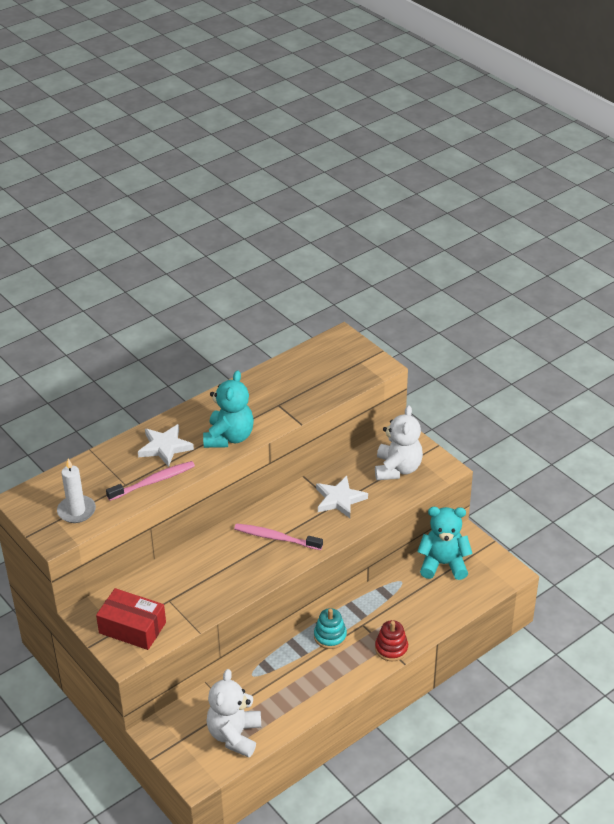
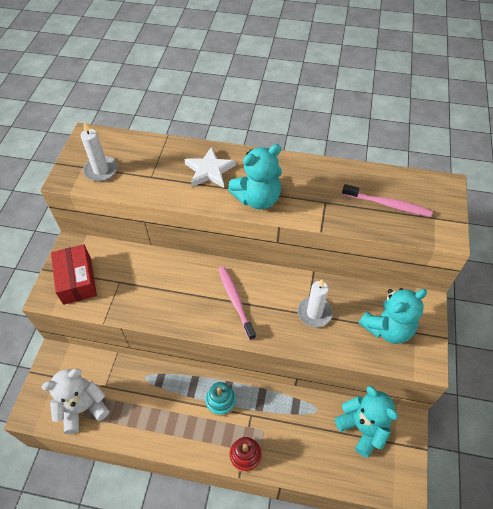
camera: 50 degrees right, 15 degrees up
pink toothbrush [106,461,195,501] -> pink toothbrush moved to [342,184,433,217]
white star [316,476,368,518] -> white candle [297,279,333,327]
white teddy bear [375,405,423,480] -> turquoise teddy bear [359,288,427,344]

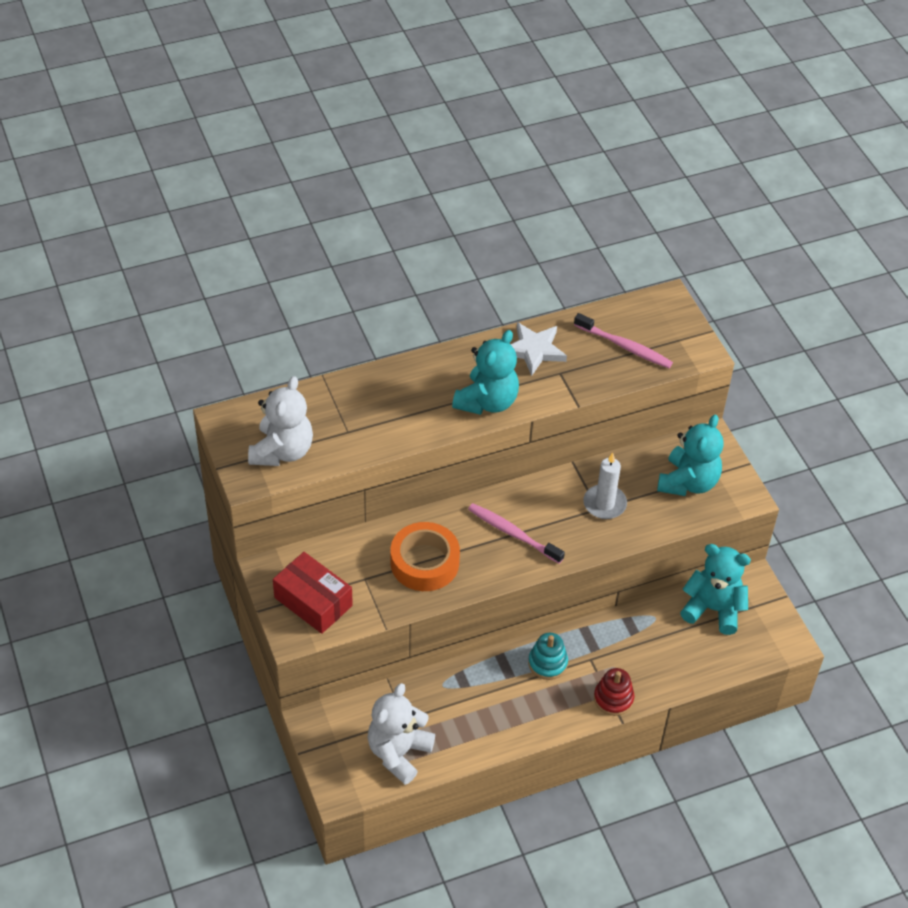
camera: 35 degrees left, 5 degrees down
white candle [81,122,118,182] -> white teddy bear [248,376,313,466]
white star [184,147,236,188] -> white star moved to [510,322,567,376]
pink toothbrush [342,184,433,217] -> pink toothbrush turned 45 degrees clockwise [574,313,673,368]
none -> orange tape [390,522,460,591]

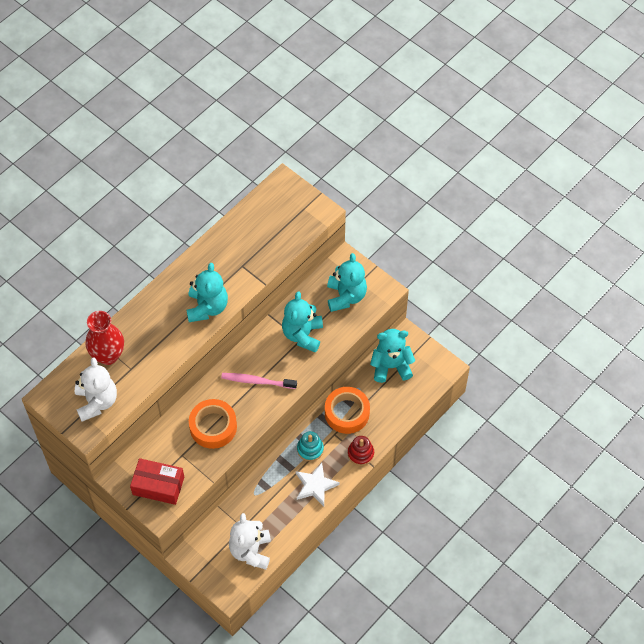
camera: 25 degrees left, 10 degrees up
white star [510,322,567,376] -> white star moved to [296,463,340,506]
pink toothbrush [574,313,673,368] -> none
white candle [583,453,627,519] -> turquoise teddy bear [282,291,323,353]
none -> red vase [86,311,124,365]
none -> orange tape [325,387,370,434]

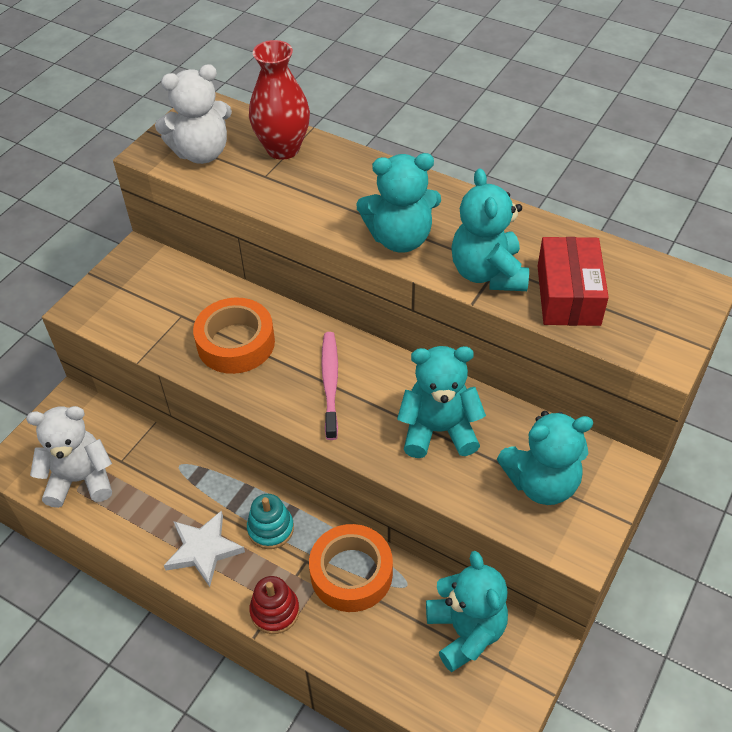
camera: 80 degrees right, 10 degrees down
red box [130,458,184,505] -> red box moved to [538,237,609,326]
none -> turquoise teddy bear [451,168,529,291]

